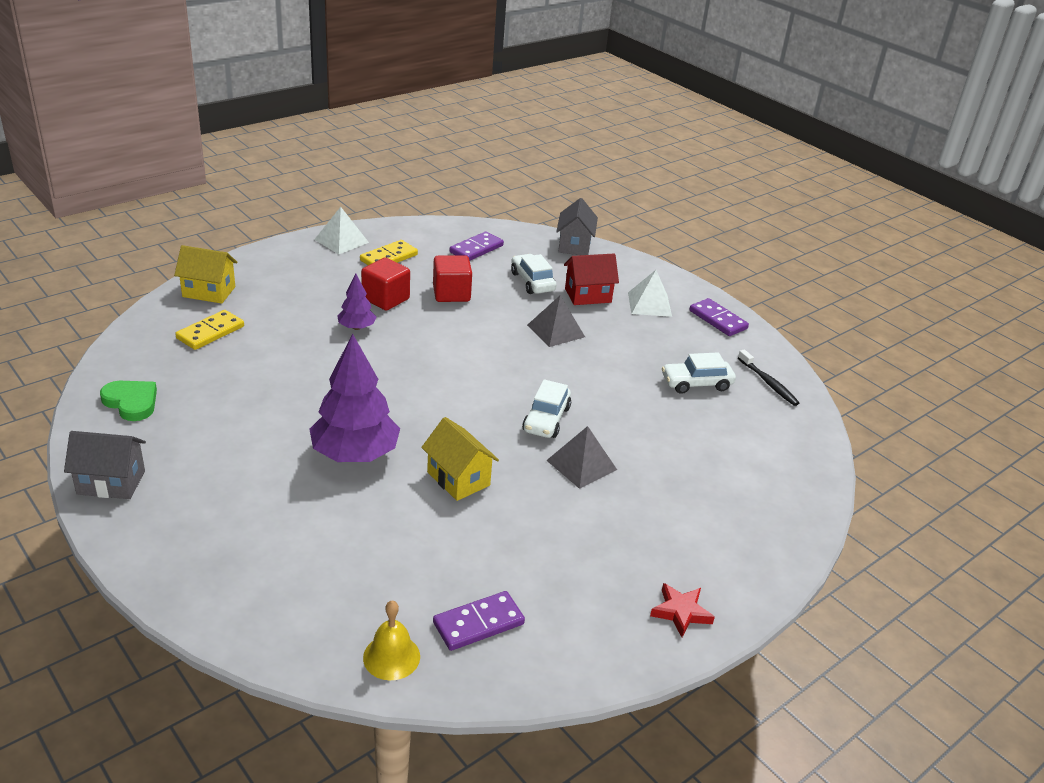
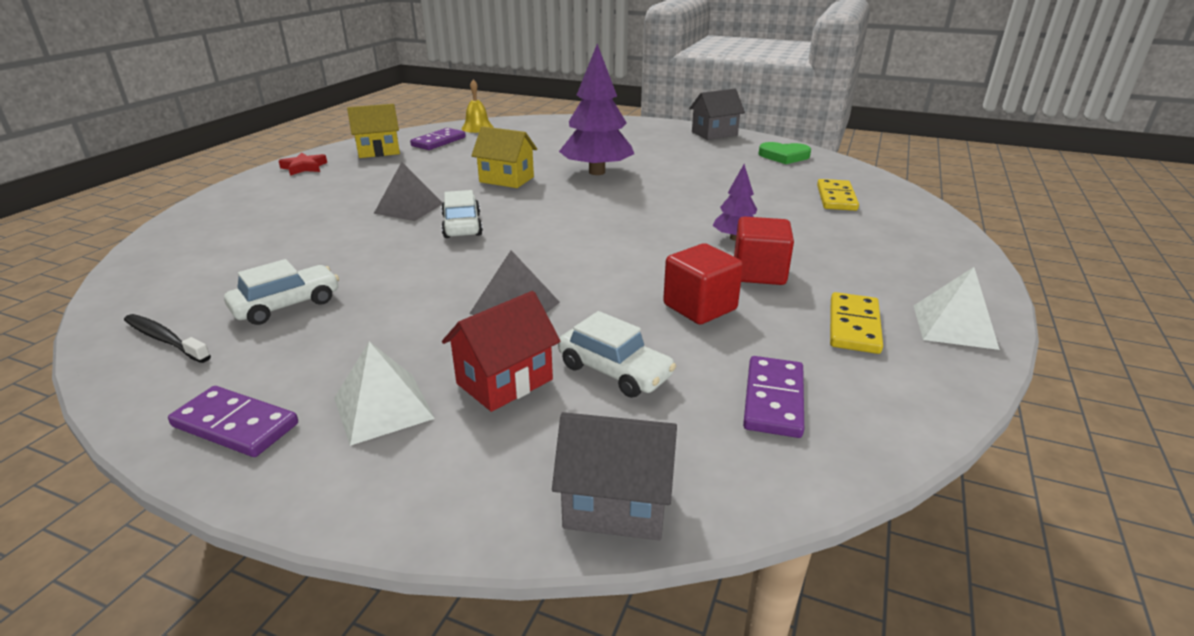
camera: 155 degrees right, 5 degrees down
yellow house [174,245,238,304] -> yellow house moved to [347,104,400,158]
grey house [556,198,598,255] -> grey house turned 60 degrees counterclockwise [552,412,677,540]

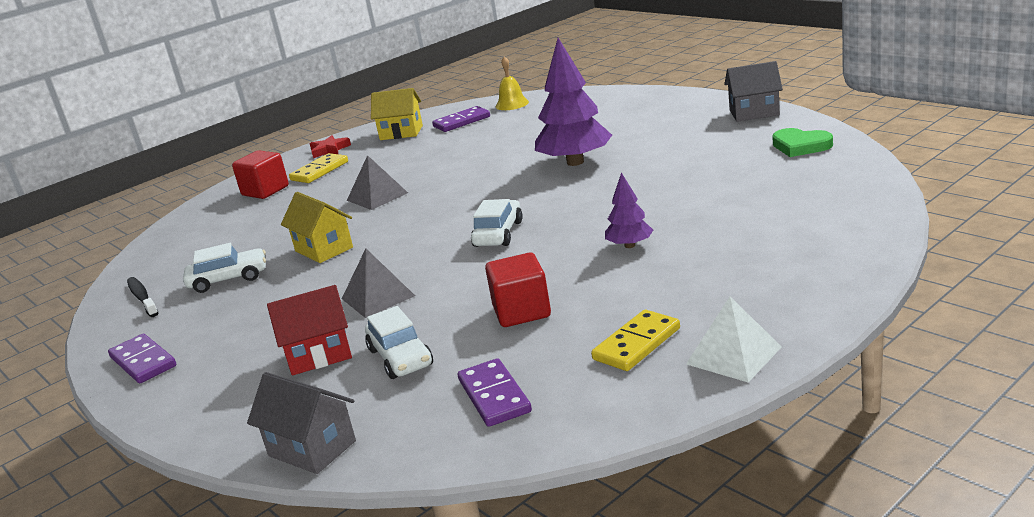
camera: 30 degrees right, 5 degrees down
white pyramid [334,341,435,446] -> none
white car [441,190,483,238] -> white car moved to [471,199,523,247]
yellow house [471,126,537,188] -> yellow house moved to [281,192,353,263]
red cube [734,217,794,285] -> red cube moved to [232,150,289,199]
purple domino [743,356,804,438] -> purple domino turned 60 degrees counterclockwise [458,358,532,427]
yellow domino [817,179,859,211] -> yellow domino moved to [289,153,348,183]

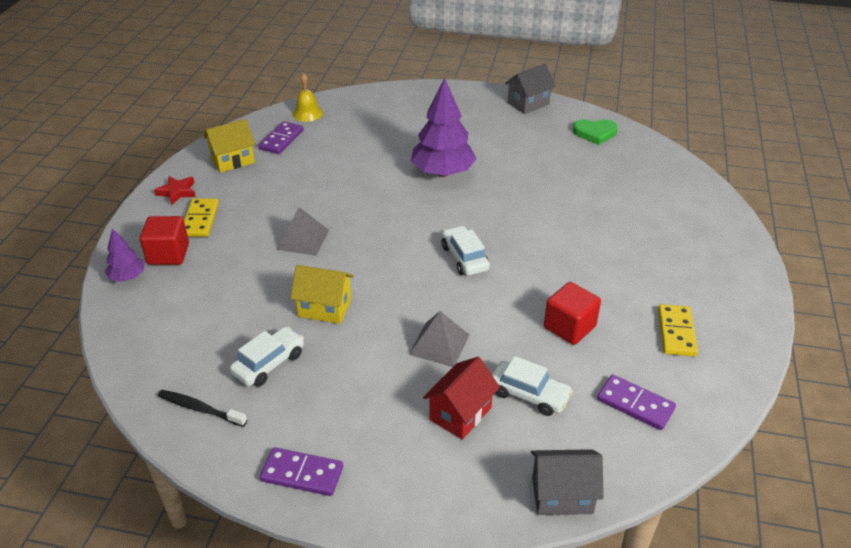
camera: 40 degrees left, 15 degrees up
purple tree [605,172,653,248] -> purple tree moved to [105,228,144,282]
white pyramid [686,297,782,382] -> none

